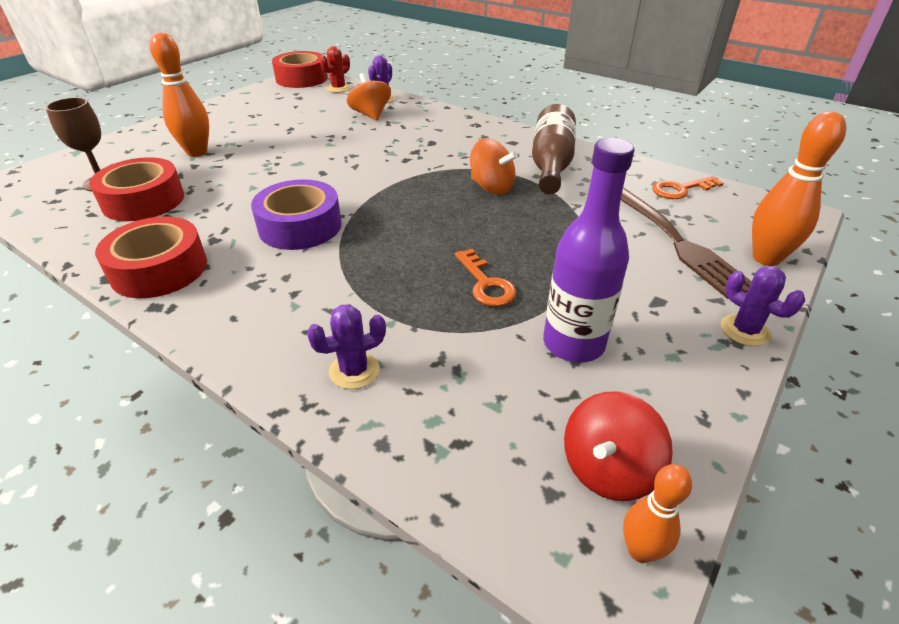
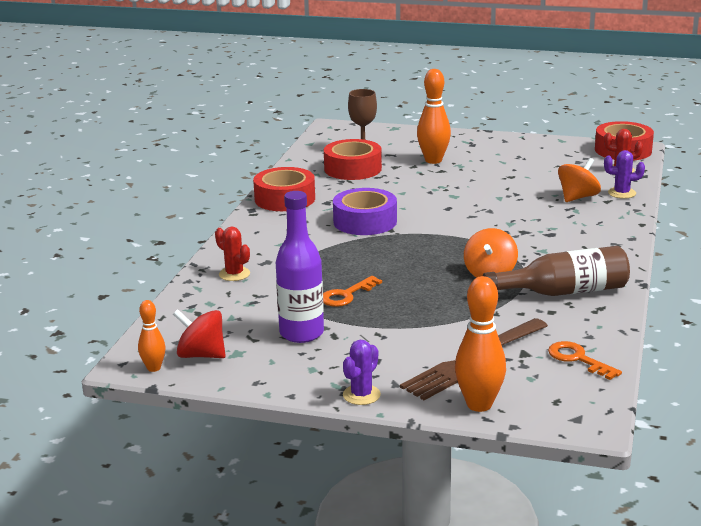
camera: 70 degrees right, 15 degrees down
purple cactus [307,304,386,389] -> red cactus [215,227,250,281]

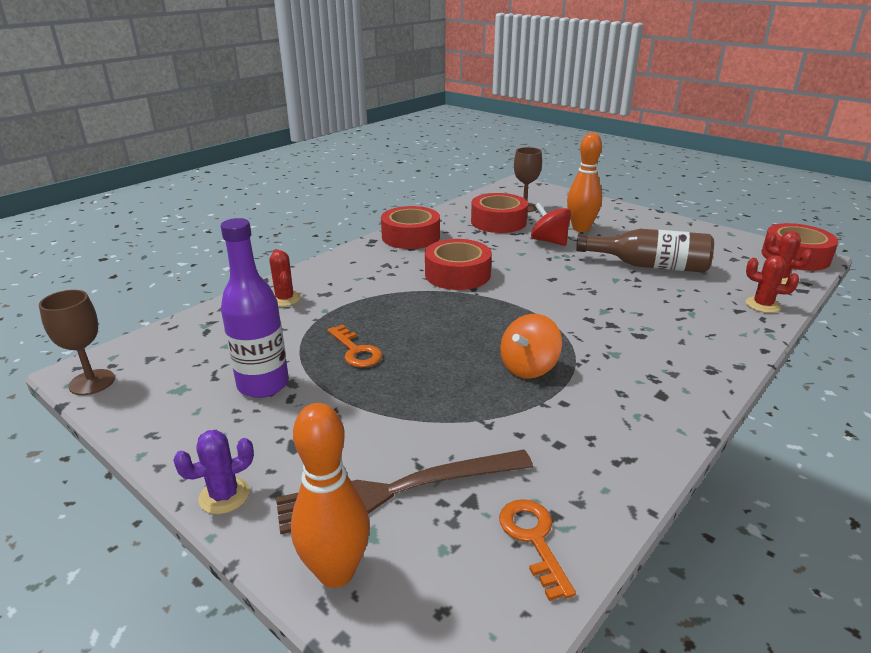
camera: 25 degrees right, 5 degrees up
orange bowling pin [138,300,166,372] -> brown goblet [39,290,115,395]
red spinning top [173,309,226,358] -> red spinning top moved to [531,203,571,246]
orange key [323,276,382,307] -> orange key turned 105 degrees counterclockwise [328,325,382,367]
purple tape [333,188,397,235] -> red tape [425,239,492,290]
brown bottle [483,246,630,296] -> brown bottle moved to [576,229,714,273]
orange spinning top [558,158,601,202] -> none
purple cactus [604,150,645,199] -> red cactus [746,255,799,313]

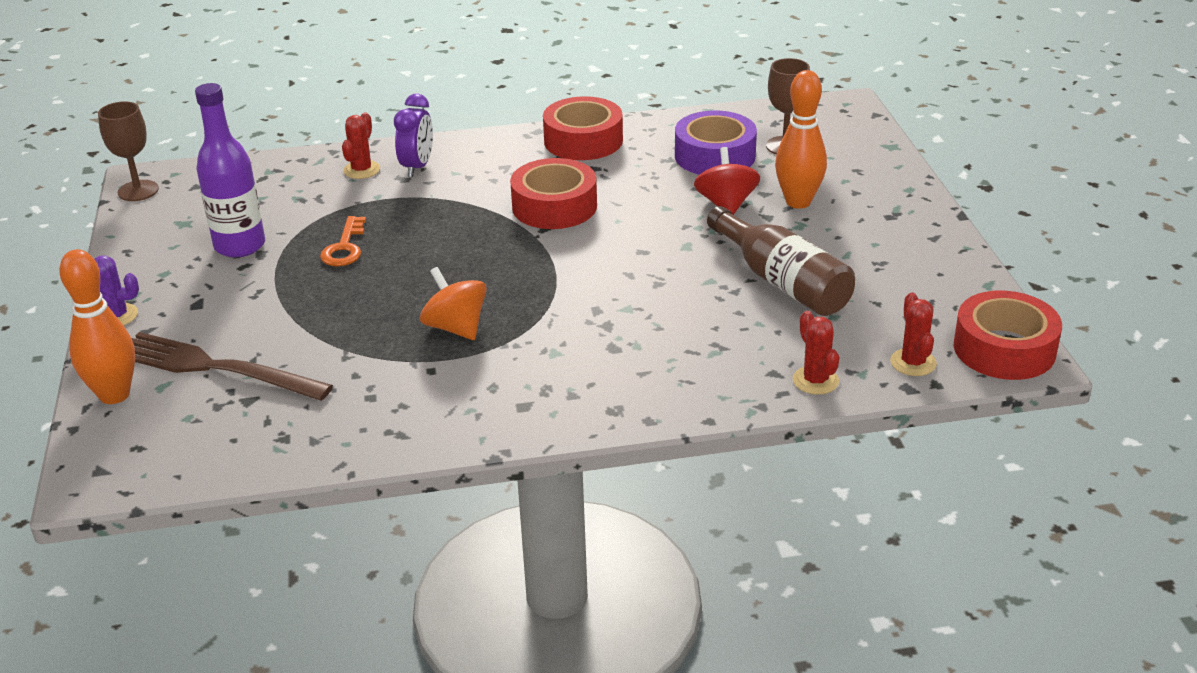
camera: 40 degrees right, 5 degrees up
red tape [471,193,528,233] -> purple tape [675,111,757,175]
orange key [499,499,576,601] -> none
orange spinning top [500,314,562,379] -> orange spinning top turned 60 degrees clockwise [420,267,487,340]
none -> purple clock [394,94,433,177]

